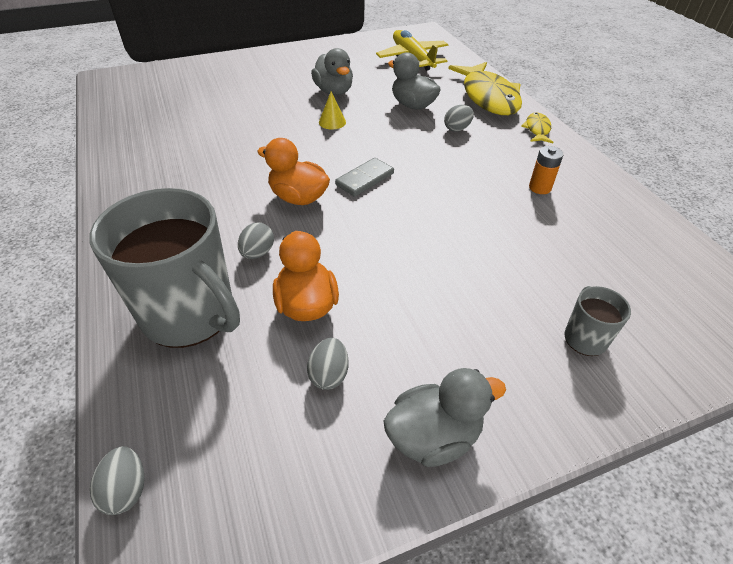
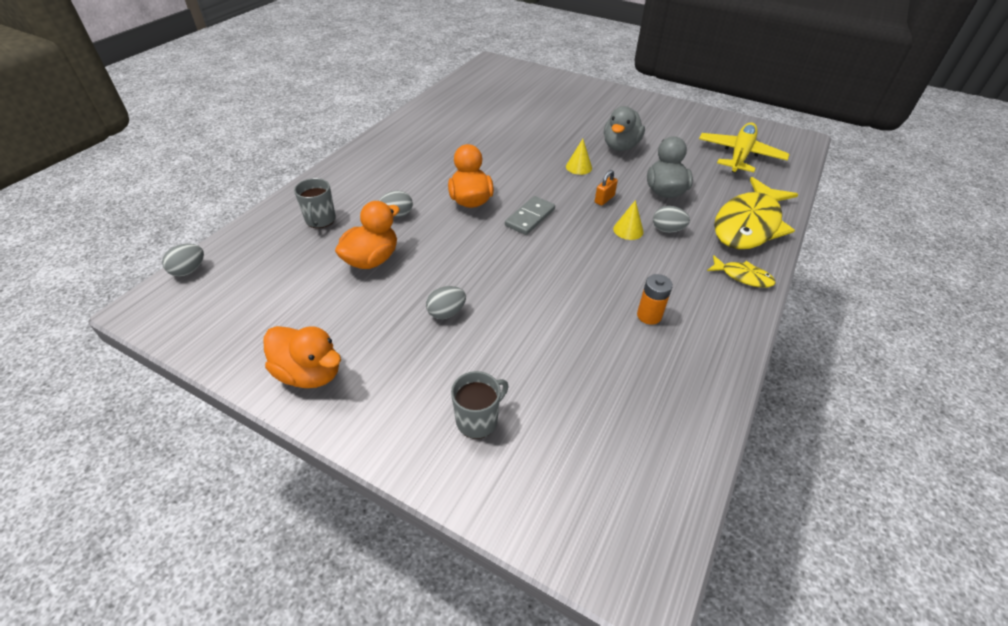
camera: 50 degrees right, 0 degrees up
grey mug [90,188,240,348] -> grey mug [294,178,336,228], size x0.45
grey egg [307,338,348,390] -> grey egg moved to [426,286,466,319]
grey domino [335,158,394,197] -> grey domino turned 60 degrees counterclockwise [505,196,555,235]
grey duck [384,368,506,467] -> orange duck [263,326,341,388]
yellow fish [521,113,553,143] -> yellow fish turned 60 degrees clockwise [707,255,776,288]
none -> orange padlock [595,170,618,206]
none -> yellow cone [613,200,644,240]

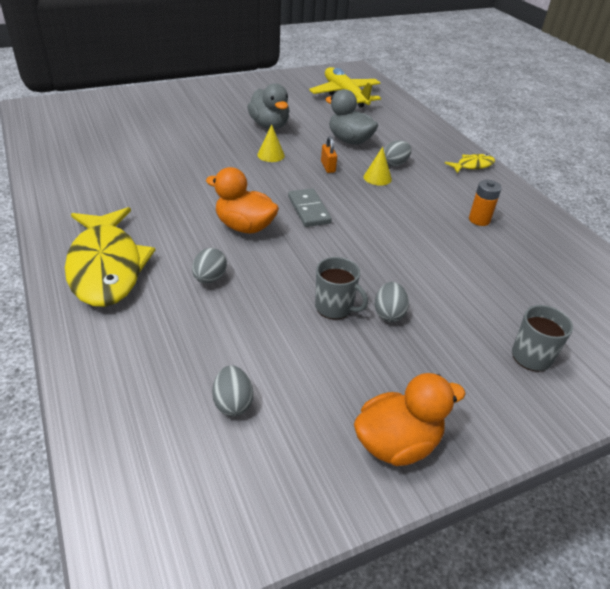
camera: 55 degrees left, 5 degrees down
grey egg [162,244,204,277] -> grey egg moved to [212,365,253,416]
grey mug [294,178,336,228] -> grey mug moved to [315,257,368,319]
orange duck [335,201,400,269] -> none
yellow fish [714,177,798,249] -> yellow fish moved to [65,207,155,307]

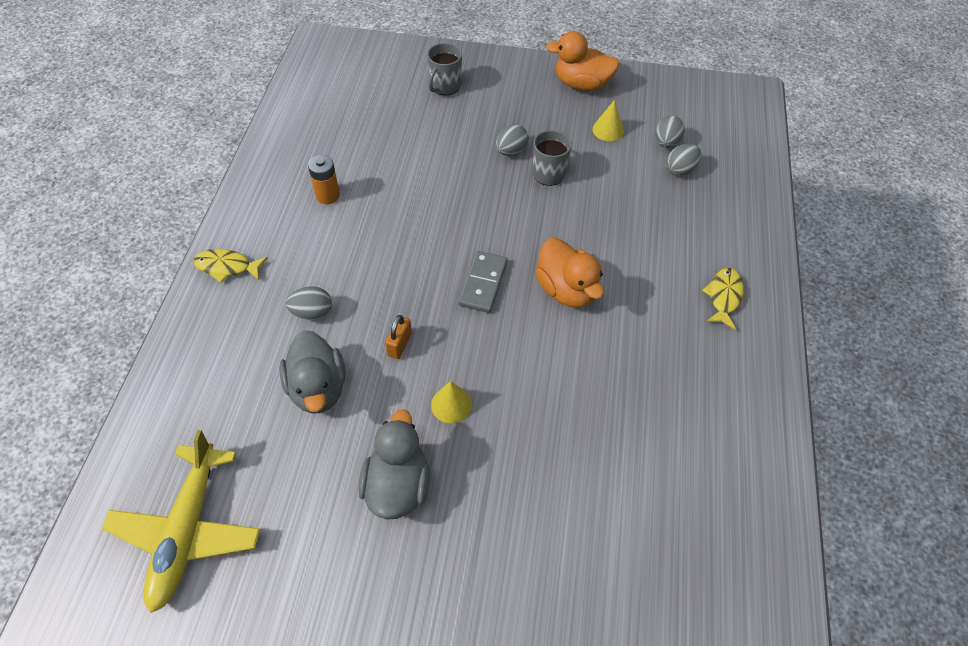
camera: 145 degrees left, 15 degrees up
yellow fish [65,207,155,307] -> yellow fish [702,268,744,330], size x0.45
grey egg [192,248,227,283] -> grey egg moved to [666,144,701,176]
yellow cone [364,147,392,186] -> yellow cone moved to [592,100,624,141]

